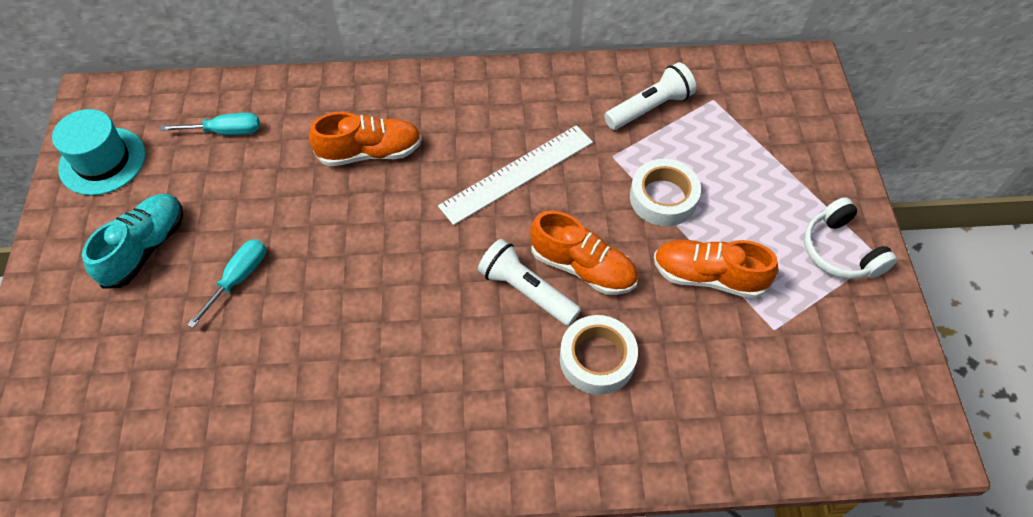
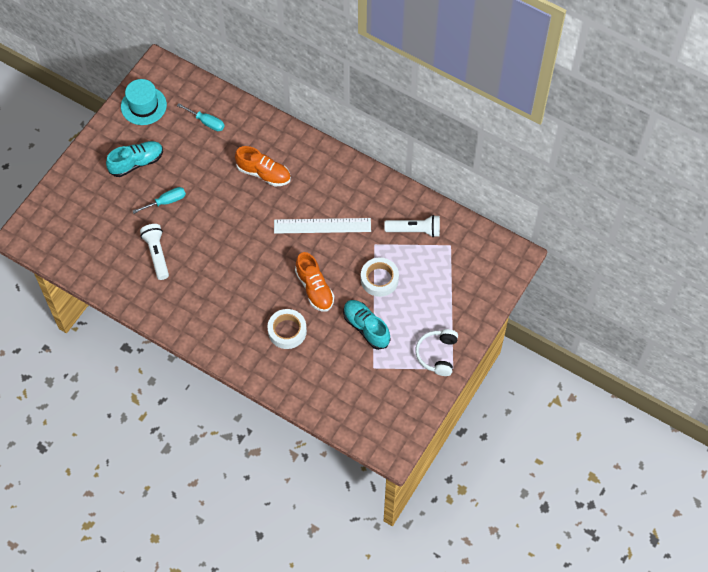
camera: 35 degrees right, 5 degrees up
white flashlight [478,239,581,326] -> white flashlight moved to [140,224,169,280]
orange shoe [654,240,778,299] -> turquoise shoe [343,300,391,350]

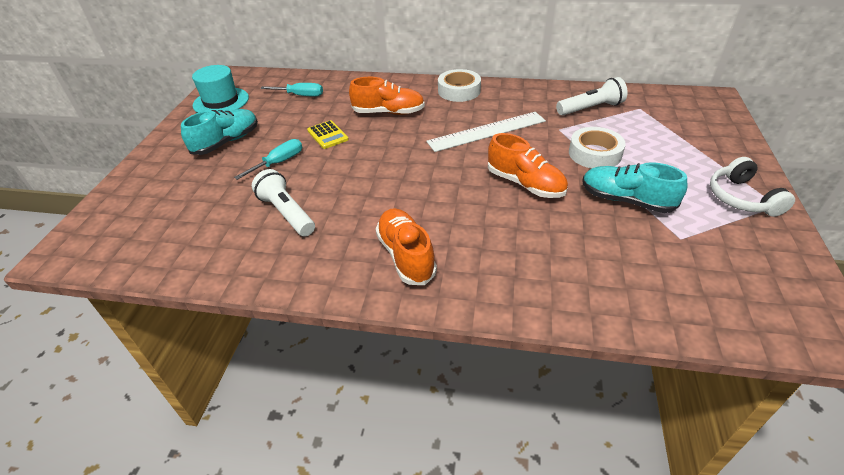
camera: 20 degrees left, 20 degrees down
white tape [267,309,307,349] -> white tape moved to [438,69,481,102]
none -> yellow calculator [307,120,349,149]
none -> orange shoe [376,208,437,285]

